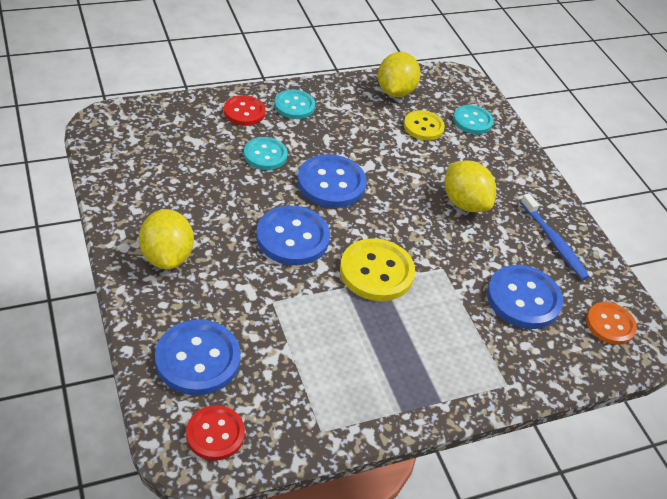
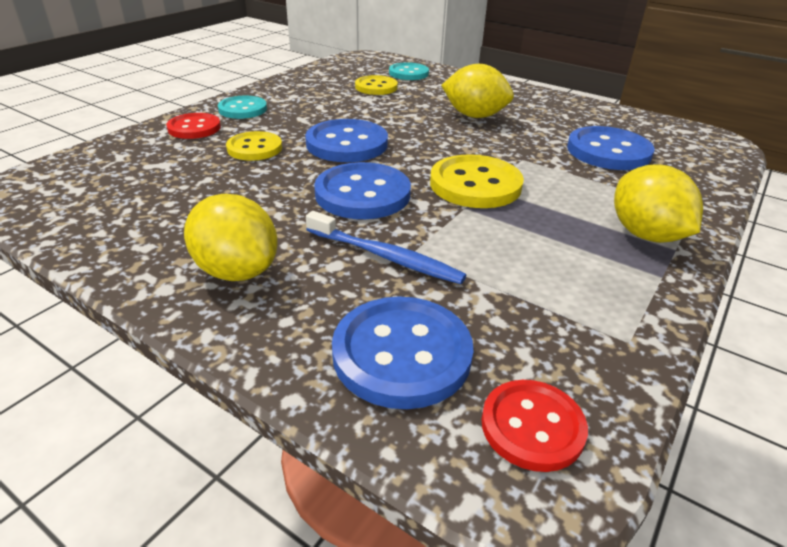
camera: 30 degrees left, 10 degrees down
turquoise button [244,137,288,170] -> yellow button [226,131,282,161]
yellow lemon [378,52,421,97] -> yellow lemon moved to [614,165,703,243]
blue toothbrush [521,193,589,280] -> blue toothbrush moved to [306,211,466,284]
orange button [586,302,637,345] -> none

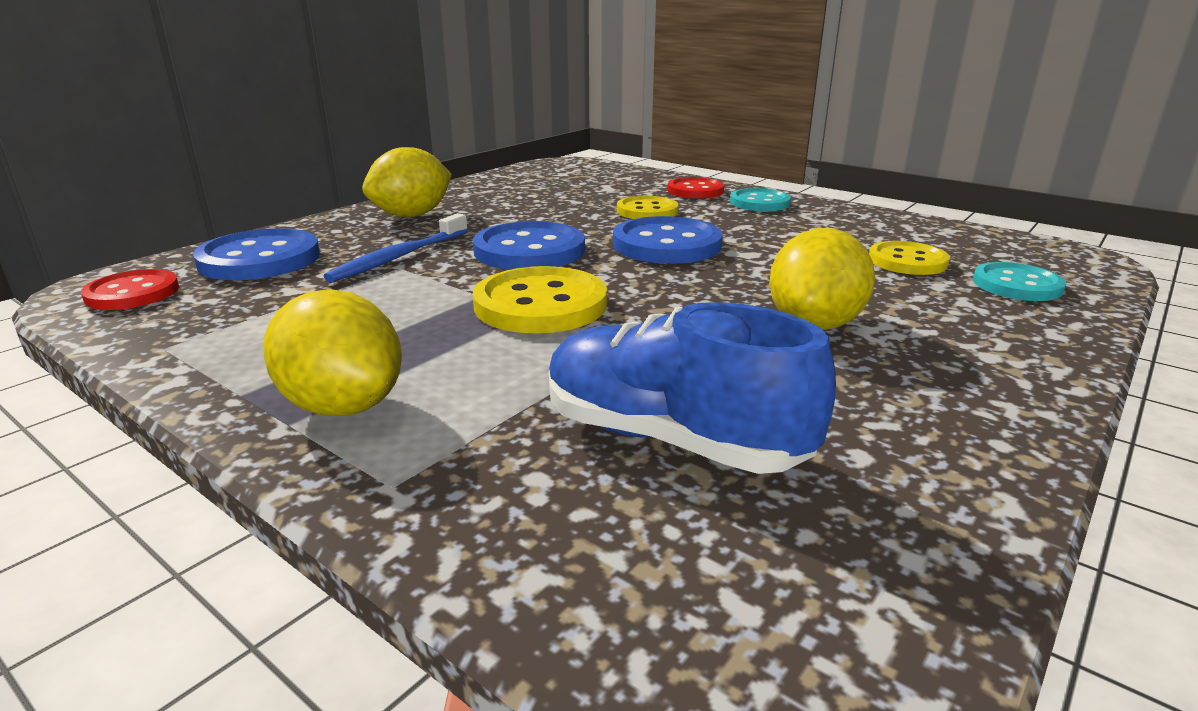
camera: 95 degrees right, 10 degrees down
blue button [567,126,654,170] -> blue shoe [549,302,836,474]
yellow lemon [614,165,703,243] -> yellow lemon turned 60 degrees clockwise [263,289,402,416]

